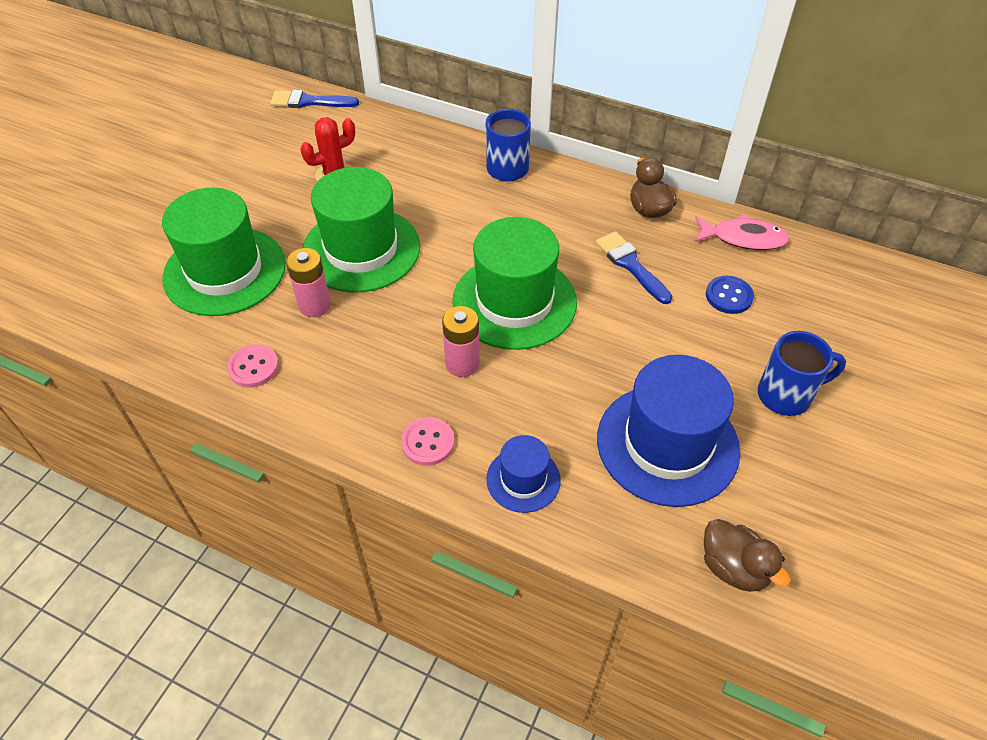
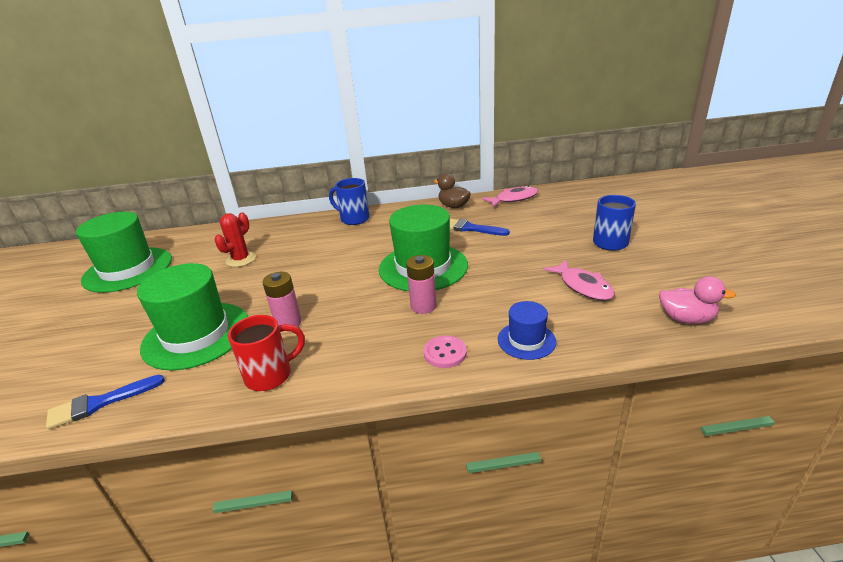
camera: 30 degrees left, 20 degrees down
pink button [227,344,279,388] -> red mug [228,315,305,391]
blue brush [270,90,359,108] -> blue brush moved to [46,375,165,430]
green hat [302,167,420,292] -> green hat moved to [76,212,172,293]
blue hat [597,355,740,507] -> pink fish [543,260,614,301]
brown duck [704,519,791,592] -> pink duck [659,276,736,324]
blue button [706,276,754,314] -> none

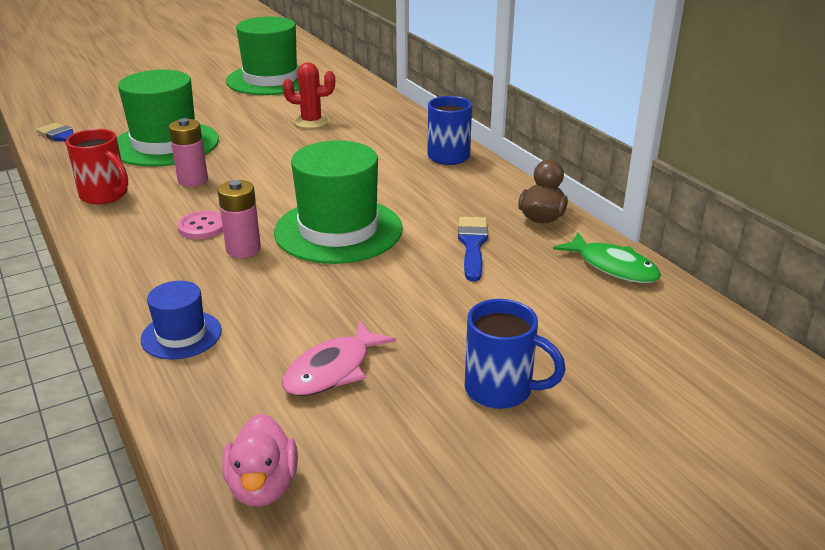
camera: 65 degrees right, 0 degrees up
pink button [424,335,467,368] -> pink button moved to [177,211,223,239]
pink fish [482,186,538,207] -> green fish [553,233,661,283]

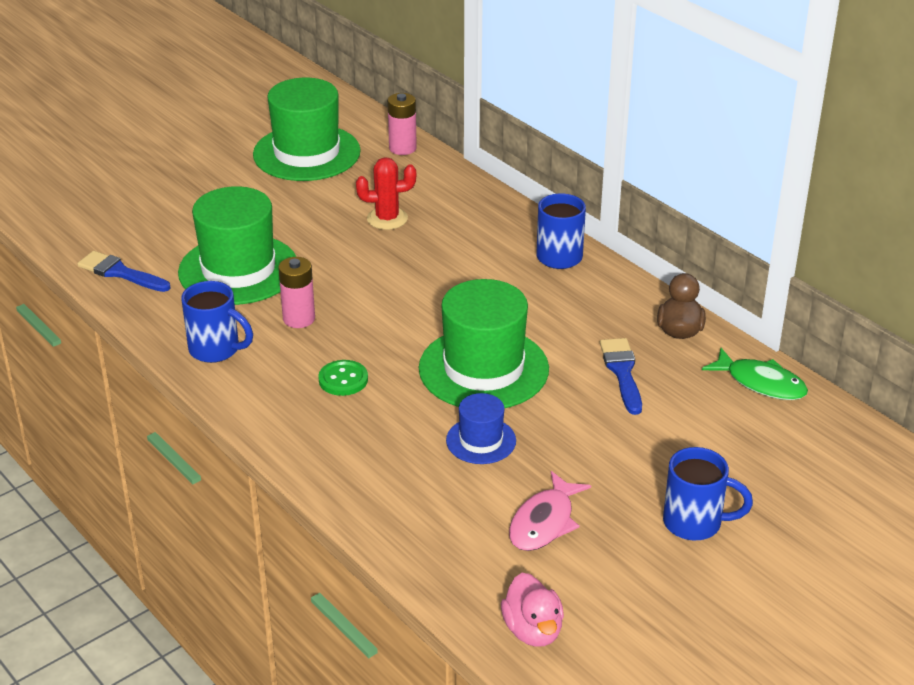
camera: 10 degrees left, 5 degrees up
red mug [66,129,128,204] -> blue mug [181,281,253,363]
blue hat [140,281,222,360] -> blue hat moved to [446,393,516,464]
pink button [177,211,223,239] -> green button [318,360,368,396]
pink battery [217,180,261,258] -> pink battery moved to [388,93,417,155]

